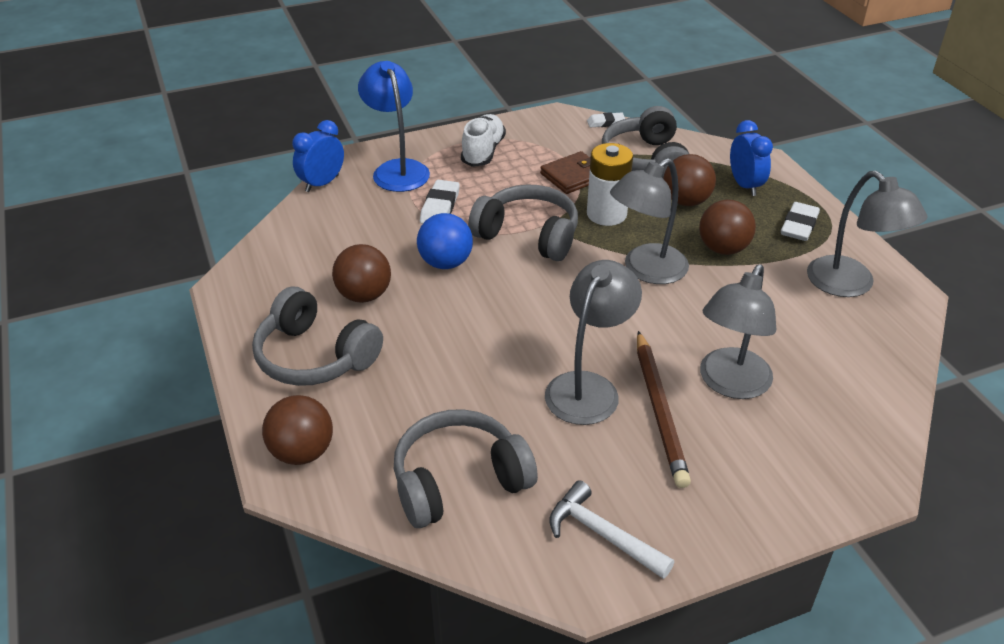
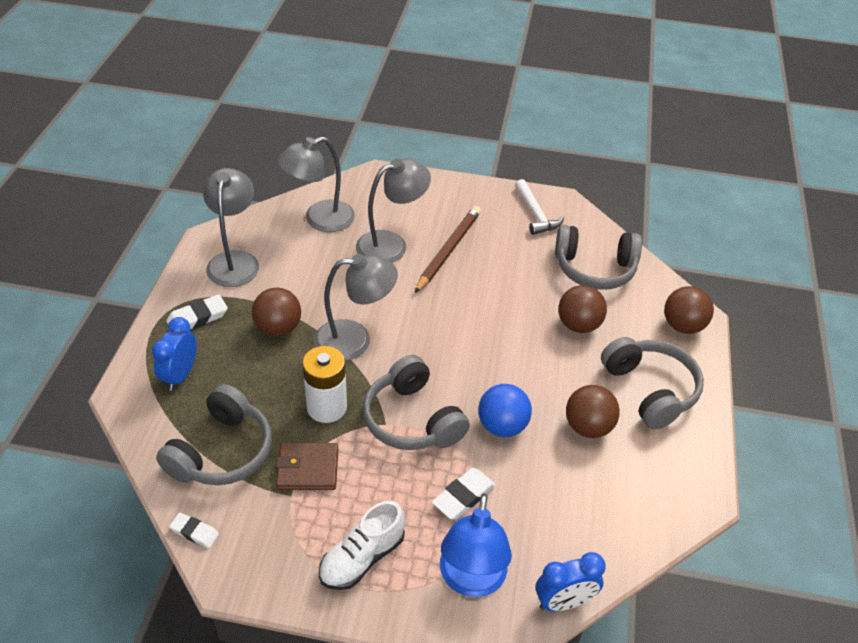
camera: 150 degrees left, 5 degrees up
grey lamp [545,260,642,425] -> grey lamp moved to [277,137,355,232]
brown ball [663,154,716,206] -> brown ball moved to [558,285,607,333]

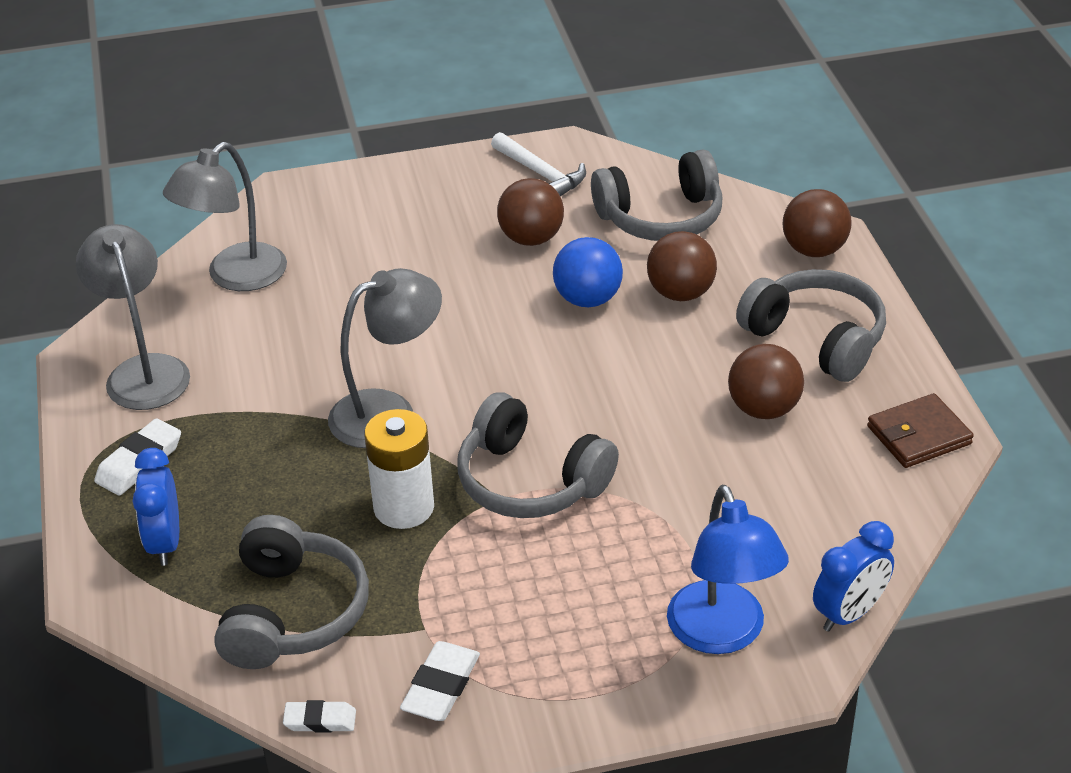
camera: 20 degrees left, 5 degrees down
brown ball [252,288,301,337] -> brown ball moved to [497,178,564,246]
brown wallet [276,443,338,490] -> brown wallet moved to [867,393,974,468]
white shoe [319,501,405,590] -> none
grey lamp [356,158,431,263] -> none
brown pencil [415,206,481,293] -> none
white eraser [432,468,496,520] -> white eraser moved to [400,641,480,721]
blue ball [478,384,532,437] -> blue ball moved to [553,237,623,307]

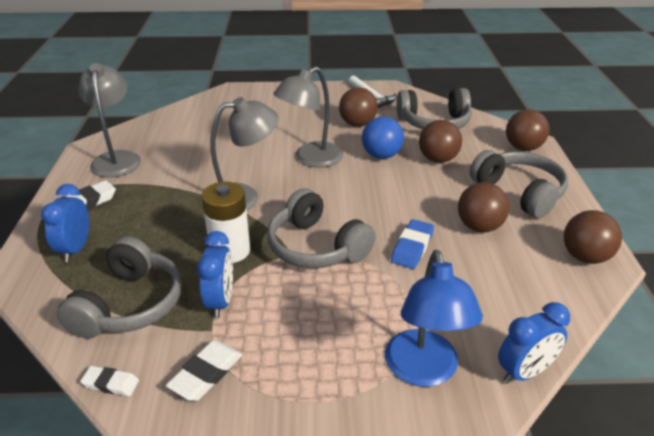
camera: 10 degrees right, 5 degrees down
grey lamp [163,142,287,291] -> grey lamp moved to [273,67,343,168]
brown wallet [867,393,974,468] -> brown ball [564,210,622,264]
none -> blue clock [197,231,233,318]
none -> blue eraser [391,219,434,269]

